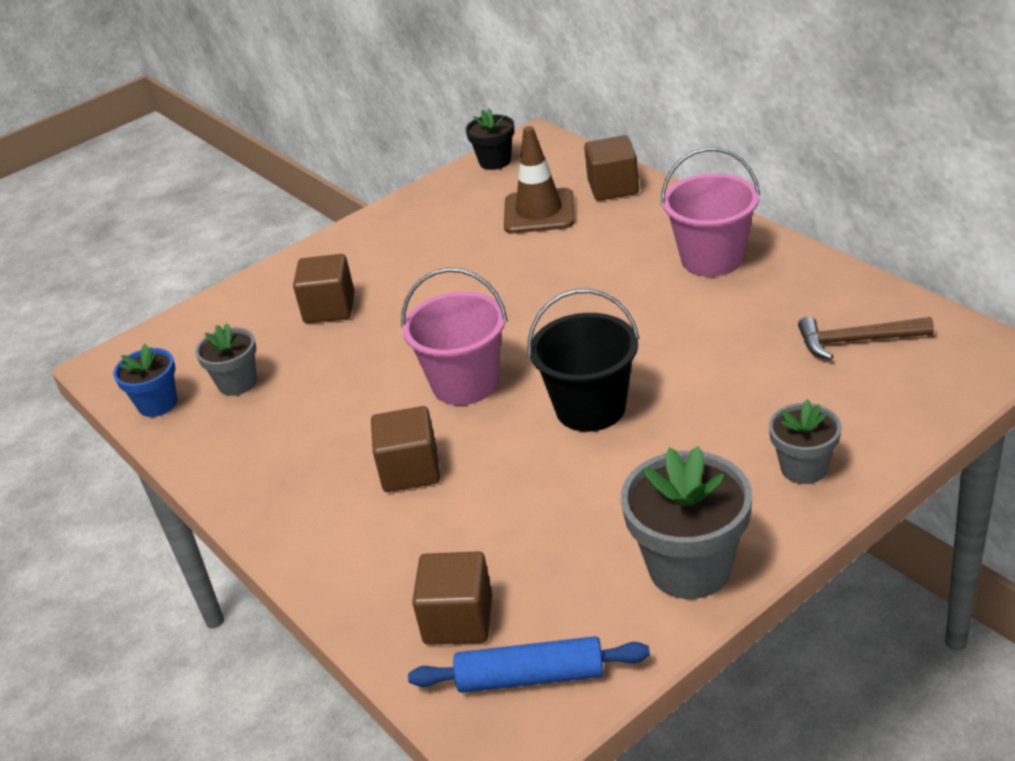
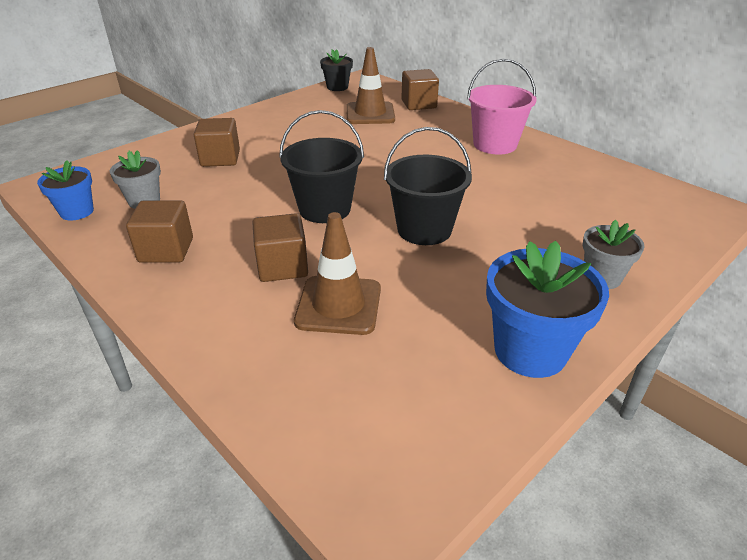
camera: 10 degrees left, 0 degrees up
pink bucket [401,268,507,405] -> black bucket [279,110,364,223]
blue rolling pin [408,636,650,693] -> none
brown cube [412,551,492,645] -> brown cube moved to [126,200,193,263]
grey flower pot [621,446,752,599] -> blue flower pot [486,241,609,378]
brown hammer [798,316,934,360] -> none
none -> brown traffic cone [294,212,381,335]

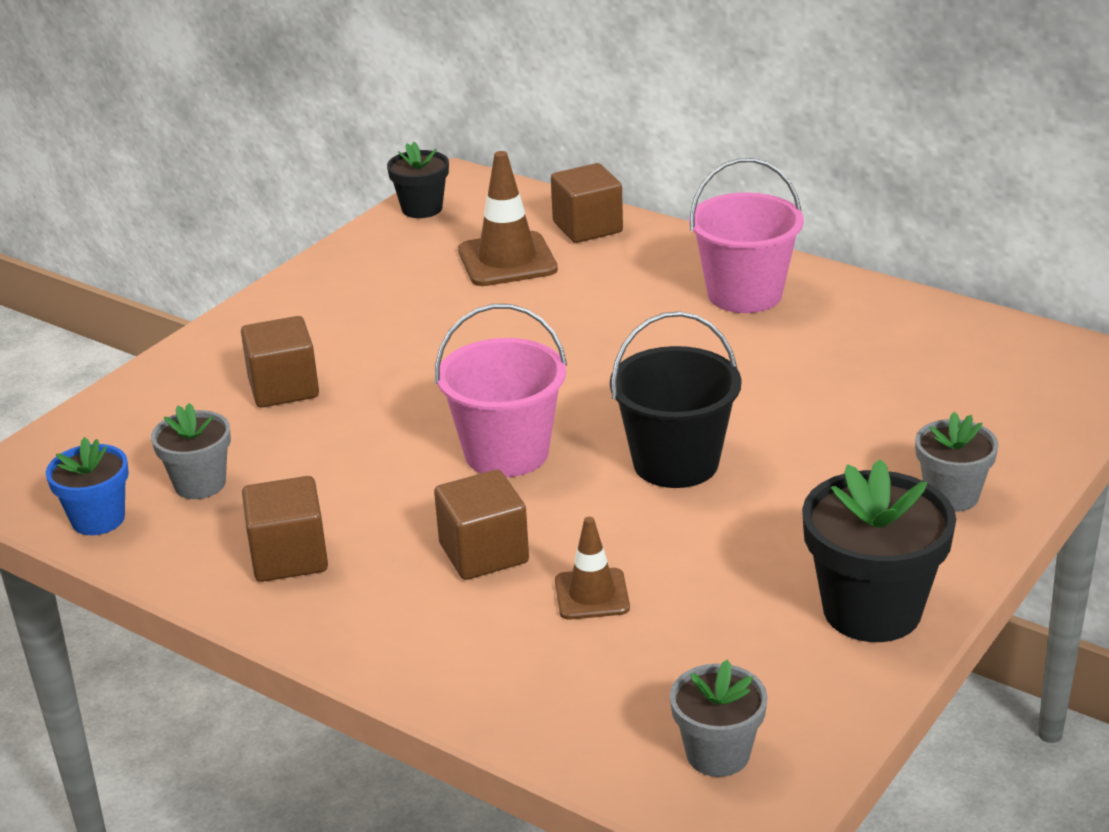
camera: 10 degrees left, 5 degrees down
black bucket [279,110,364,223] -> pink bucket [435,304,567,477]
brown traffic cone [294,212,381,335] -> brown traffic cone [555,517,630,620], size x0.61
blue flower pot [486,241,609,378] -> black flower pot [802,459,956,642]
none -> grey flower pot [670,659,768,777]

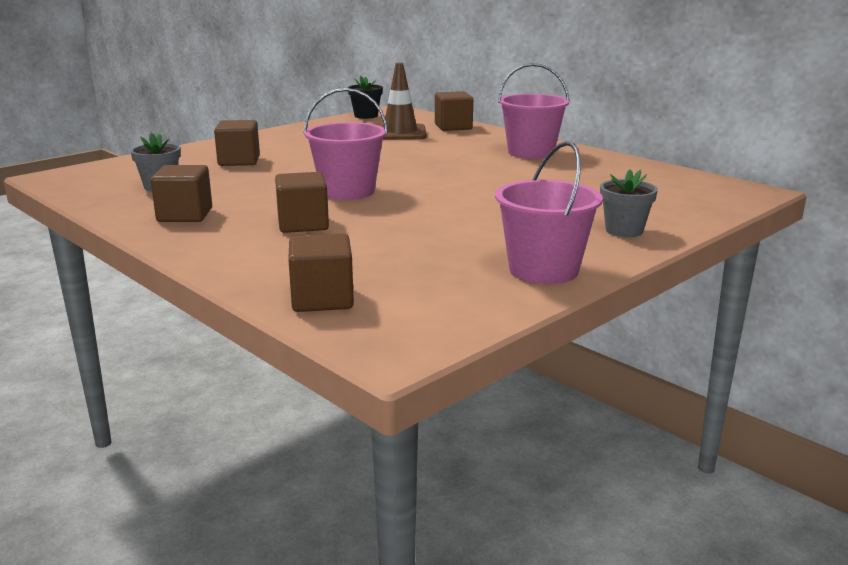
camera: 10 degrees right, 10 degrees down
blue flower pot [46,437,129,535] -> none
brown traffic cone [555,517,630,620] -> none
black bucket [610,311,741,488] -> none
grey flower pot [670,659,768,777] -> none
black flower pot [802,459,956,642] -> pink bucket [495,141,603,284]
none -> brown cube [288,234,354,312]

